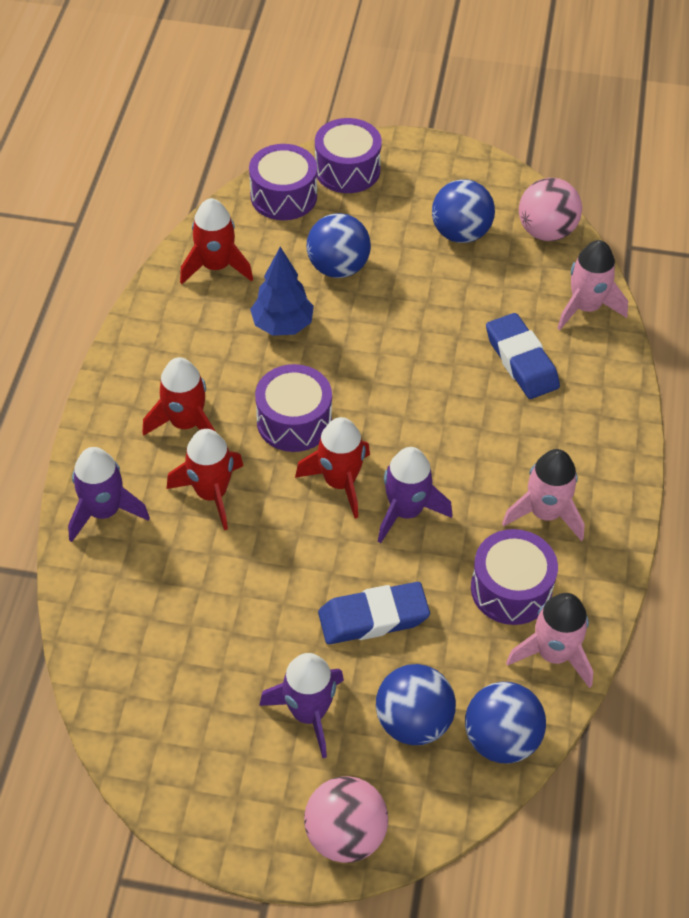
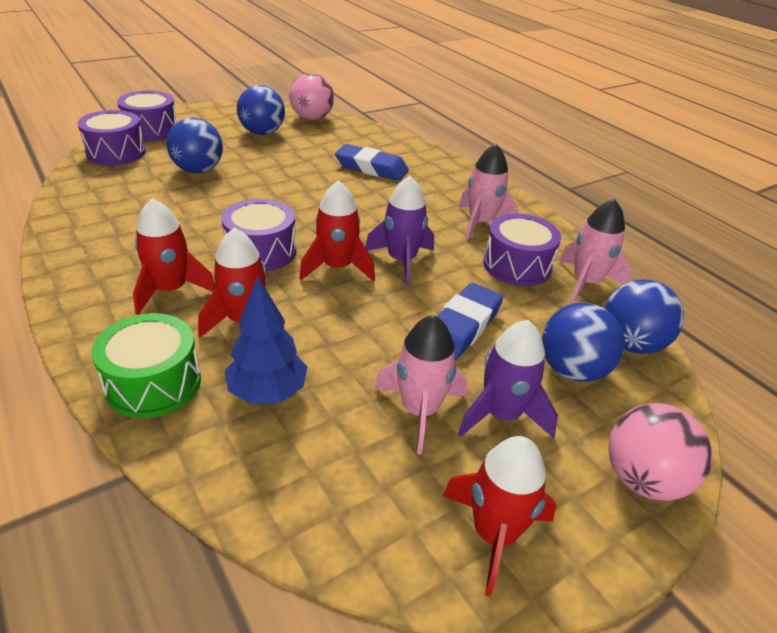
camera: 45 degrees left, 15 degrees down
purple rocket [68,447,150,542] -> green drum [91,313,201,418]
red rocket [180,198,253,284] -> red rocket moved to [443,436,557,597]
blue tree [250,247,314,336] -> blue tree moved to [225,276,307,404]
pink rocket [557,240,628,330] -> pink rocket moved to [374,315,467,455]

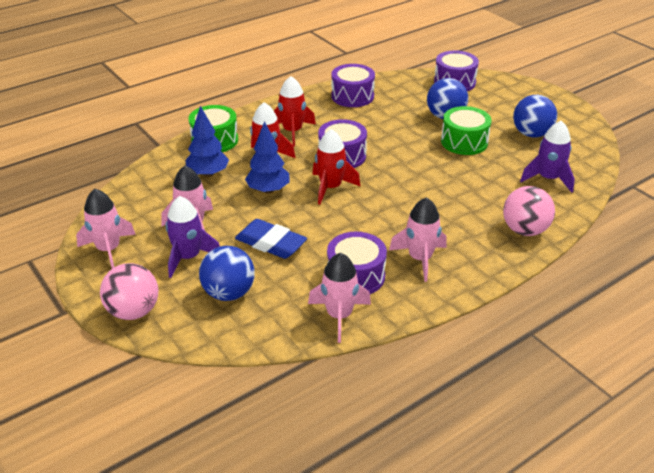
camera: 90 degrees right, 0 degrees up
purple drum [117,90,177,141] -> purple drum moved to [331,64,375,107]
pink ball [289,73,334,120] -> pink ball moved to [503,186,555,236]
blue eraser [335,144,409,181] -> none
purple rocket [365,176,434,285] -> purple rocket moved to [520,121,575,193]
red rocket [443,436,557,597] -> pink rocket [76,189,136,268]
blue ball [605,279,684,354] -> none
none -> blue tree [245,121,290,194]
none -> green drum [441,106,492,155]

